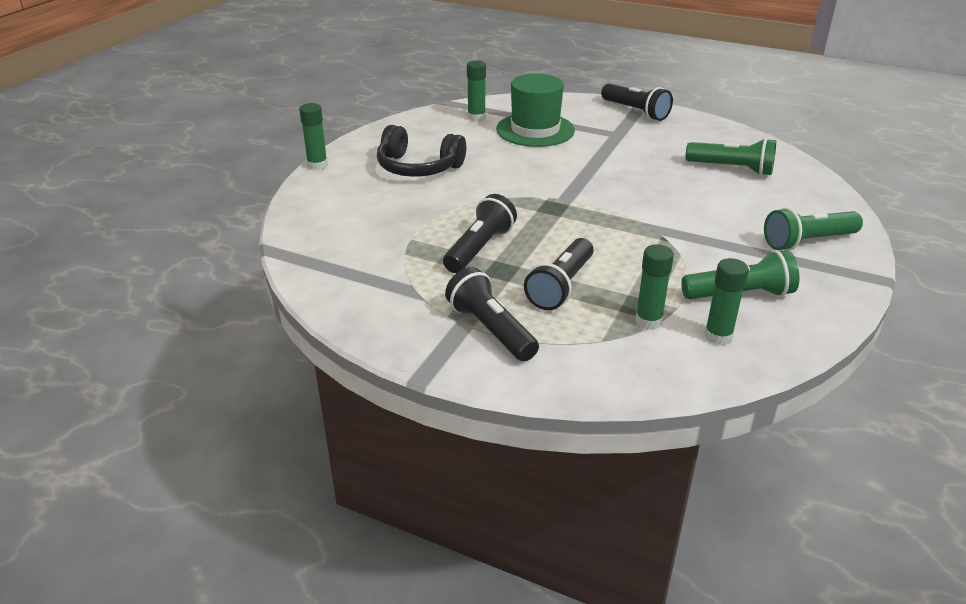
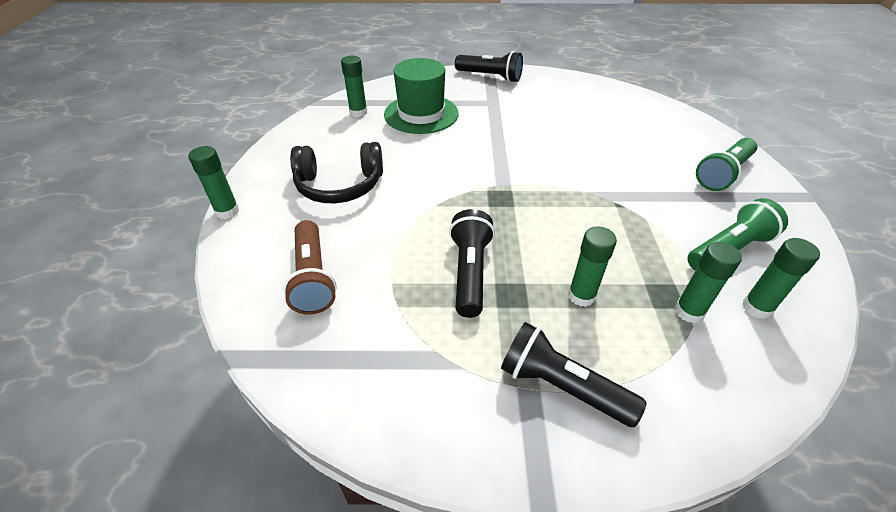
camera: 25 degrees left, 10 degrees up
black flashlight [524,238,593,310] -> green glue stick [568,226,617,307]
green flashlight [686,138,776,176] -> none
none -> brown flashlight [283,220,337,315]

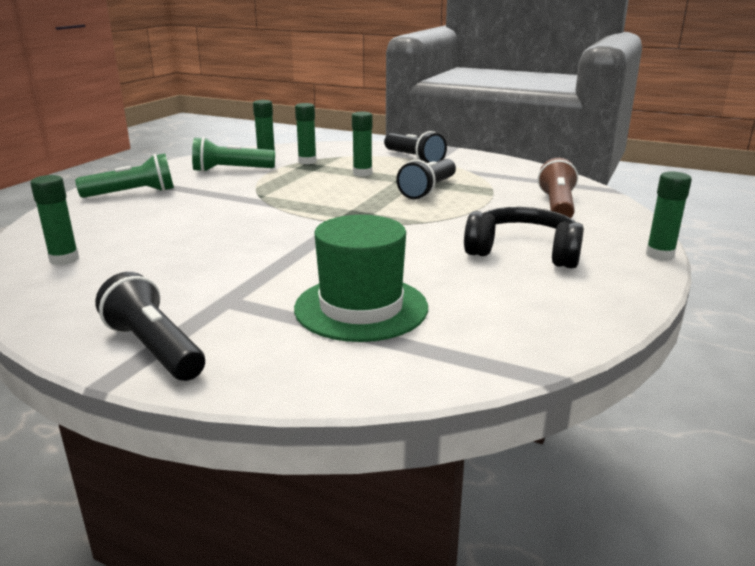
camera: 155 degrees left, 20 degrees down
green glue stick [341,56,367,117] -> green glue stick moved to [30,175,79,265]

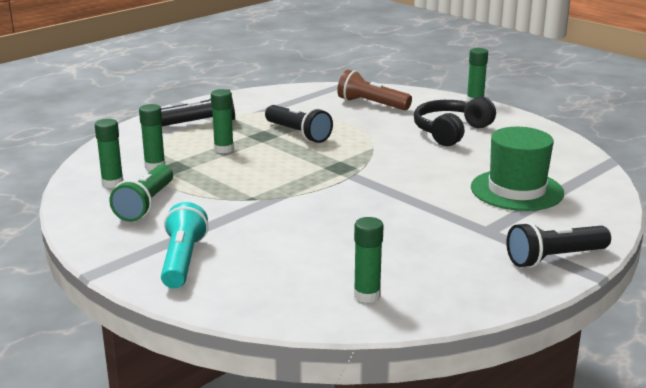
camera: 70 degrees left, 0 degrees up
green flashlight [75,153,174,198] -> turquoise flashlight [161,202,208,288]

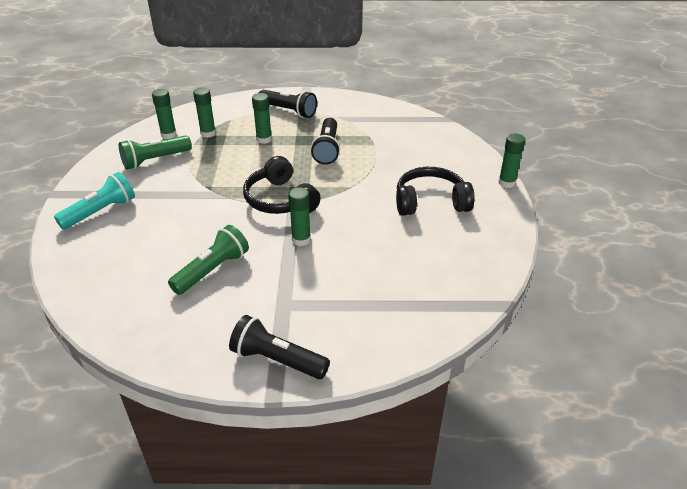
camera: 45 degrees right, 15 degrees up
brown flashlight [337,70,412,110] -> none
green glue stick [354,217,384,303] -> green glue stick moved to [288,187,311,246]
green hat [471,127,564,211] -> none
none -> green flashlight [168,225,249,295]
none -> black headphones [243,156,321,214]

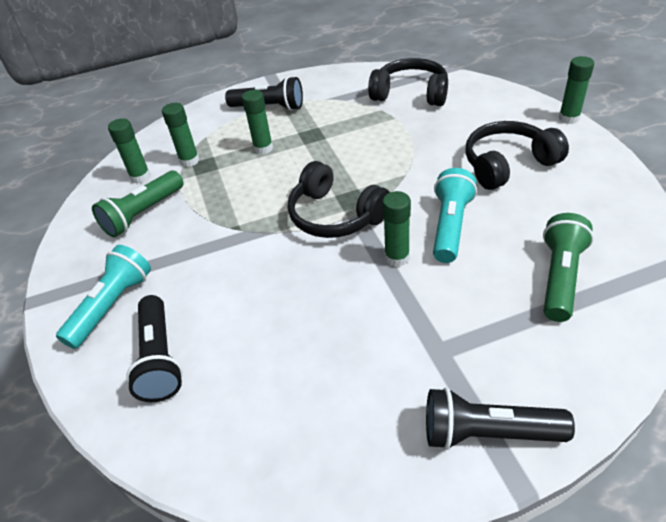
camera: 15 degrees left, 5 degrees up
green flashlight [168,225,249,295] -> green flashlight moved to [543,213,594,322]
black flashlight [311,118,340,165] -> black flashlight moved to [126,295,183,402]
none -> black headphones [368,58,448,106]
none -> turquoise flashlight [433,168,477,263]

